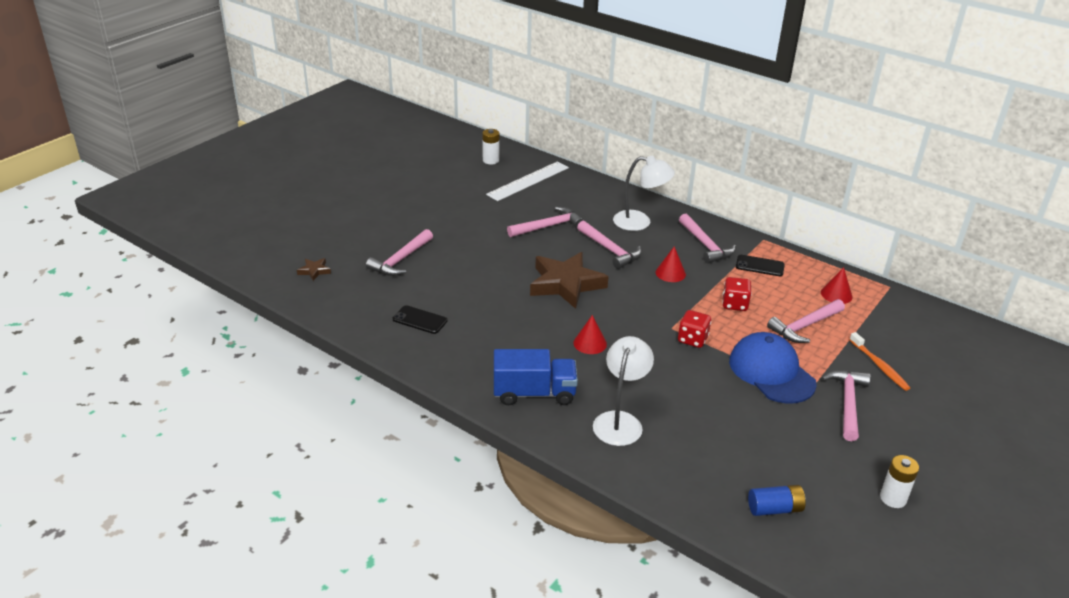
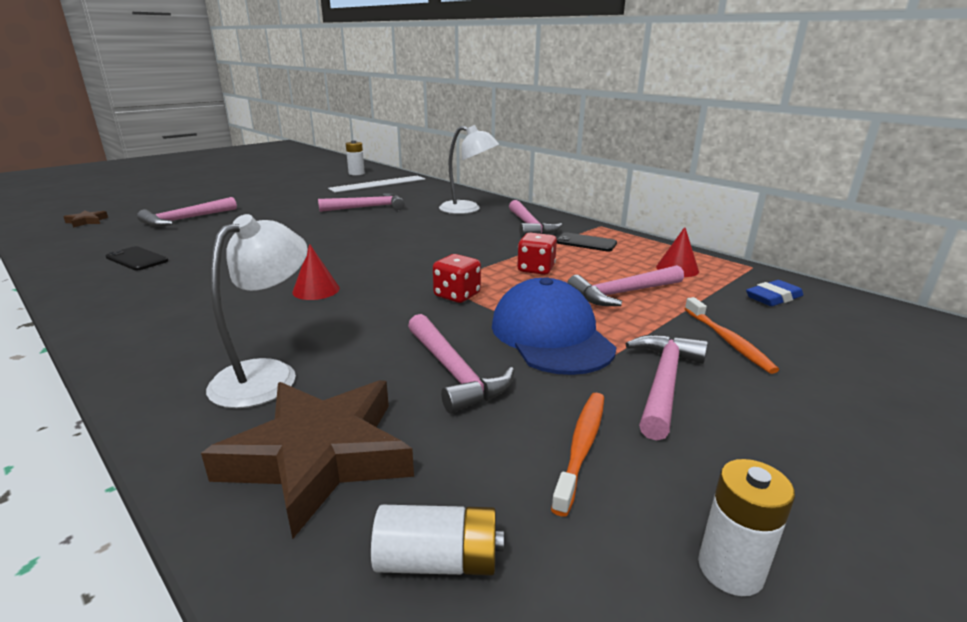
camera: 10 degrees right, 10 degrees down
blue truck [494,349,578,405] -> none
brown star [530,252,609,309] -> brown star moved to [201,380,414,539]
pink hammer [577,221,642,269] -> pink hammer moved to [408,314,514,414]
red cone [656,246,686,282] -> none
blue battery [748,485,806,516] -> white battery [371,505,504,576]
none -> orange toothbrush [551,393,604,517]
none -> blue eraser [746,280,803,306]

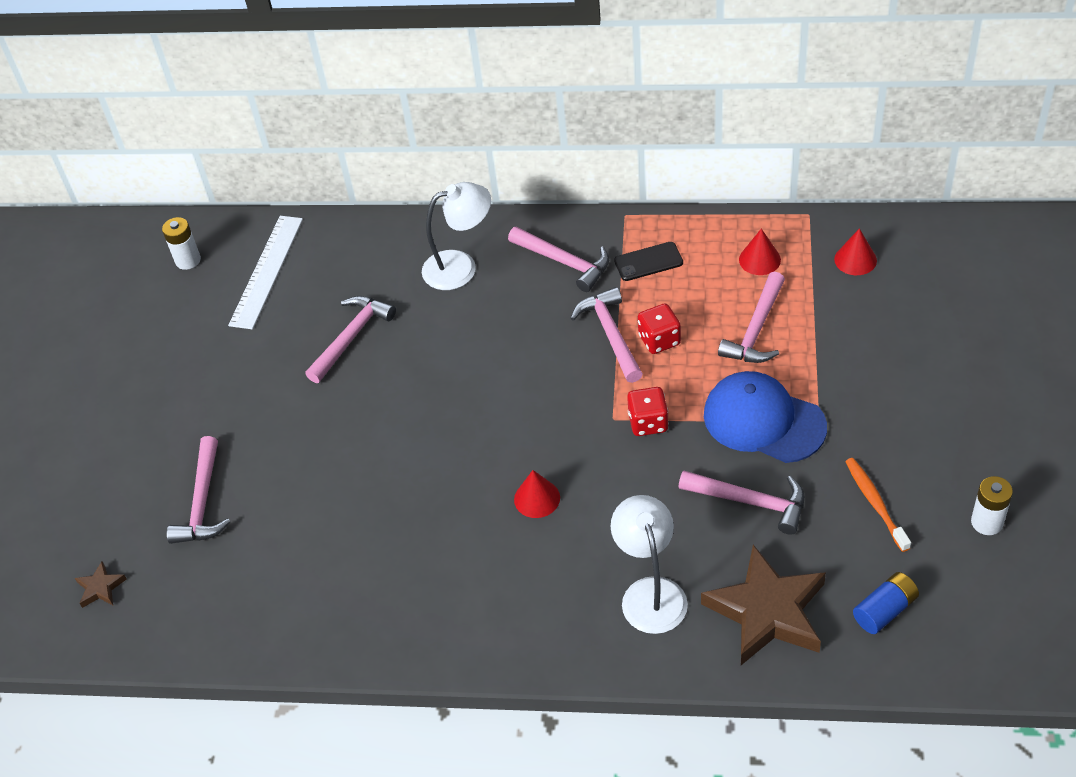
camera: 35 degrees left, 25 degrees up
black phone [106,246,168,271] -> none
white battery [371,505,504,576] -> blue battery [853,572,919,634]
pink hammer [626,334,708,441] -> pink hammer moved to [570,287,643,383]
orange toothbrush [685,297,779,374] -> none
blue eraser [746,280,803,306] -> red cone [834,228,877,275]

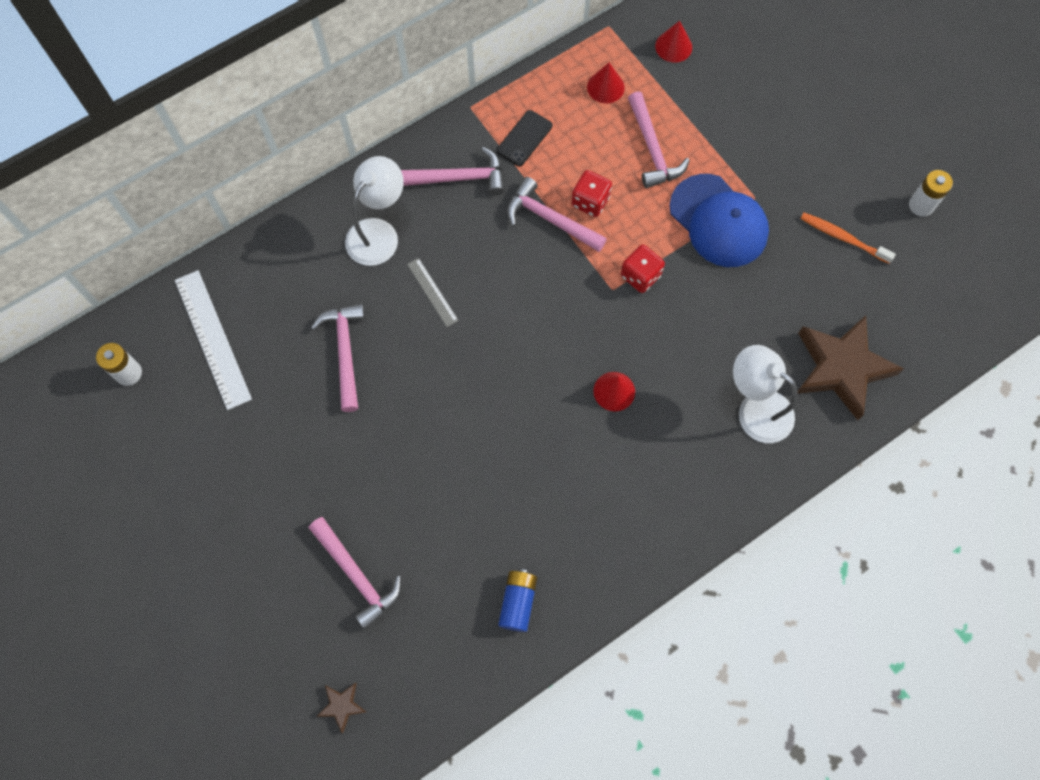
camera: 45 degrees left, 20 degrees up
pink hammer [679,470,804,535] -> none
blue cap [704,371,827,463] -> blue cap turned 120 degrees counterclockwise [670,174,769,267]
blue battery [853,572,919,634] -> blue battery moved to [498,569,537,632]
none -> grey ruler [407,258,459,327]

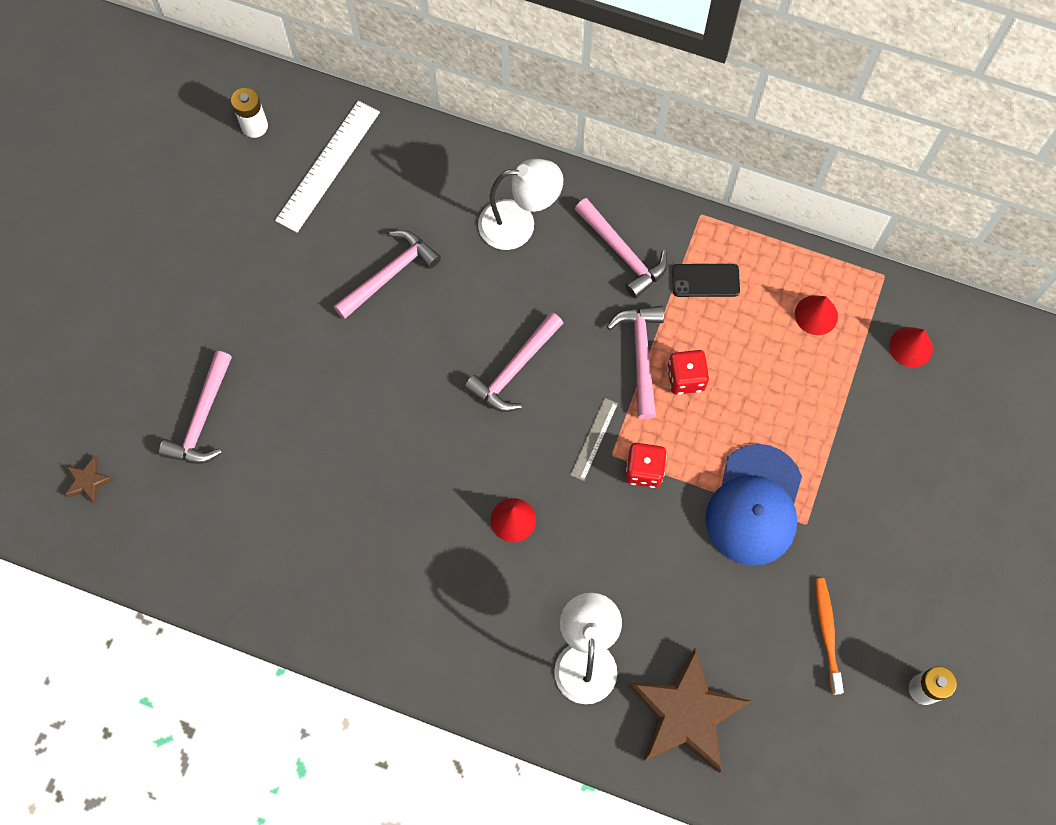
camera: 55 degrees right, 0 degrees up
grey ruler [407,258,459,327] -> grey ruler moved to [570,398,618,481]
blue battery [498,569,537,632] -> none
pink hammer [628,91,690,188] -> pink hammer moved to [464,312,563,412]

